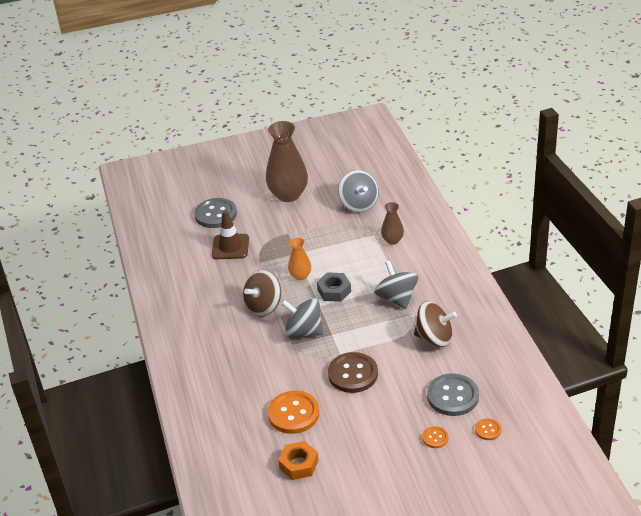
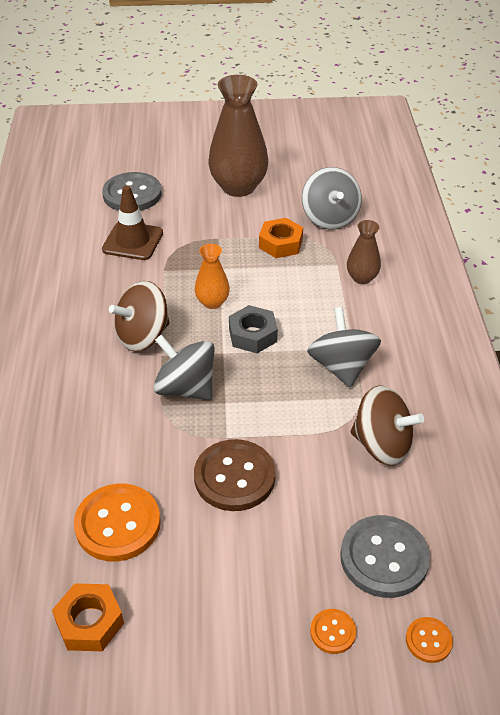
camera: 10 degrees right, 5 degrees up
none -> orange nut [259,218,303,258]

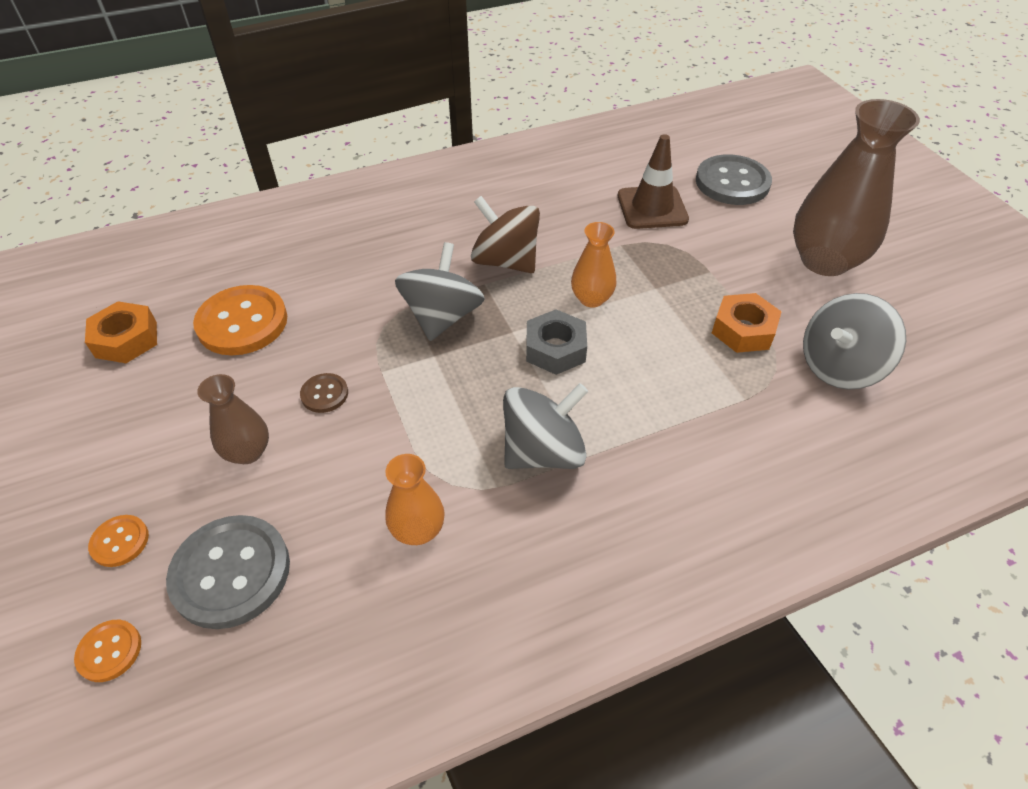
camera: 70 degrees right, 5 degrees up
brown button [194,439,276,511] -> brown button [300,373,348,413], size x0.49
brown vase [347,220,381,284] -> brown vase moved to [197,374,269,464]
brown spinning top [351,386,424,466] -> orange vase [385,454,445,545]

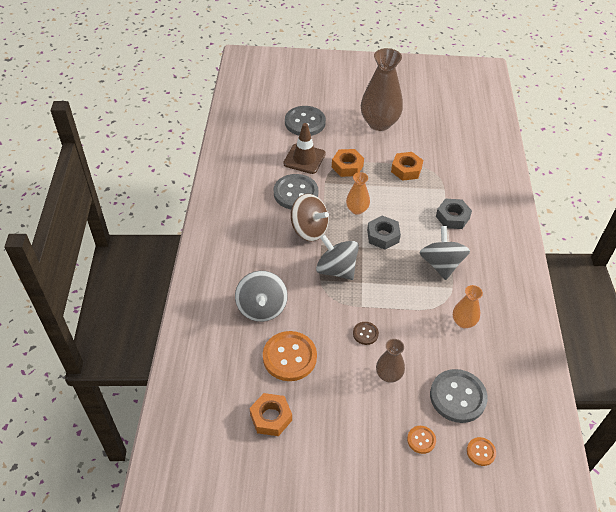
camera: 65 degrees left, 0 degrees up
brown spinning top [471,196,540,273] -> brown spinning top turned 120 degrees counterclockwise [291,194,329,241]
grey spinning top [803,293,906,390] -> grey spinning top moved to [235,271,288,322]
none -> grey button [274,174,318,209]
none -> orange nut [332,149,364,177]
none -> grey nut [436,199,472,229]

